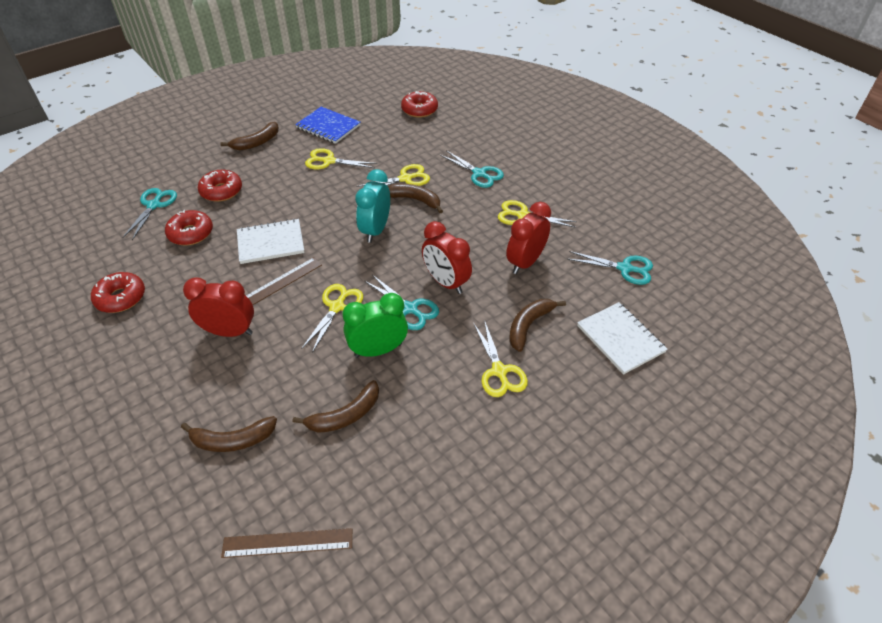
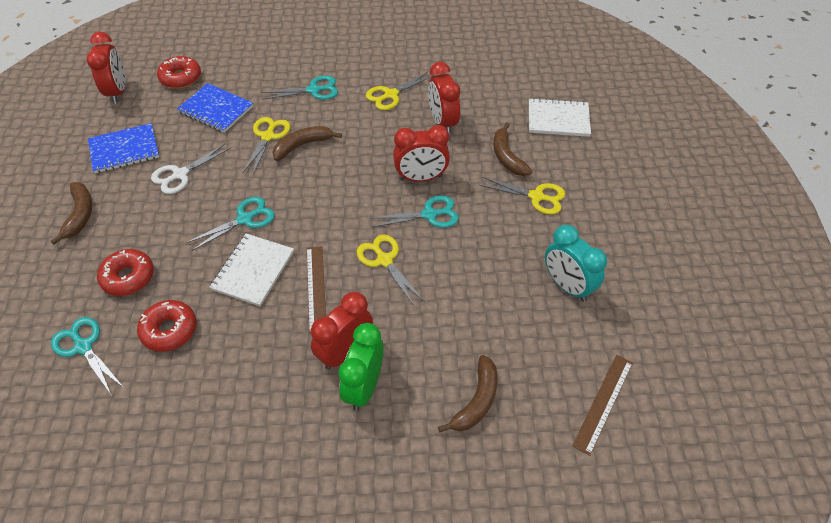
camera: 55 degrees left, 5 degrees up
red donut [91,272,145,313] -> none
brown banana [293,380,379,433] -> none
yellow scissors [305,148,377,170] -> white scissors [151,144,231,194]
green clock [342,293,408,357] -> green clock moved to [339,323,384,411]
turquoise clock [355,169,390,243] -> turquoise clock moved to [545,225,607,302]
turquoise scissors [567,251,653,285] -> turquoise scissors moved to [186,197,275,251]
none -> red clock [86,32,125,104]
none -> blue notebook [177,83,253,133]

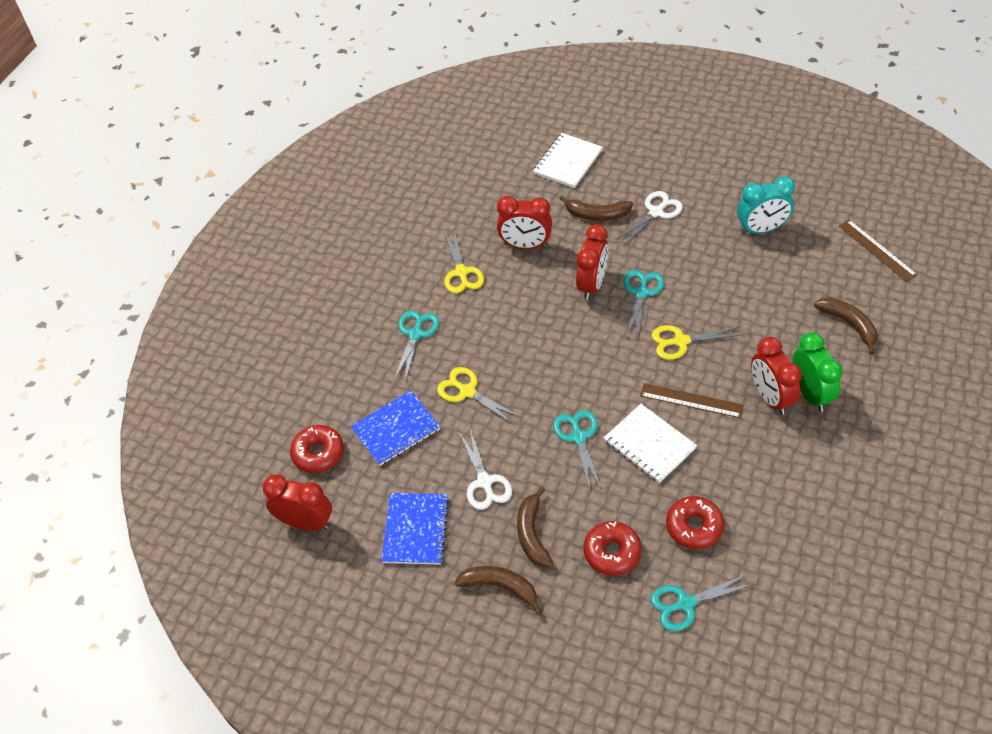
camera: 60 degrees left, 0 degrees up
brown banana [272,126,342,161] -> brown banana moved to [517,487,553,568]
green clock [339,323,384,411] -> green clock turned 150 degrees counterclockwise [792,332,843,412]
yellow scissors [479,177,565,215] -> white scissors [616,191,683,246]

